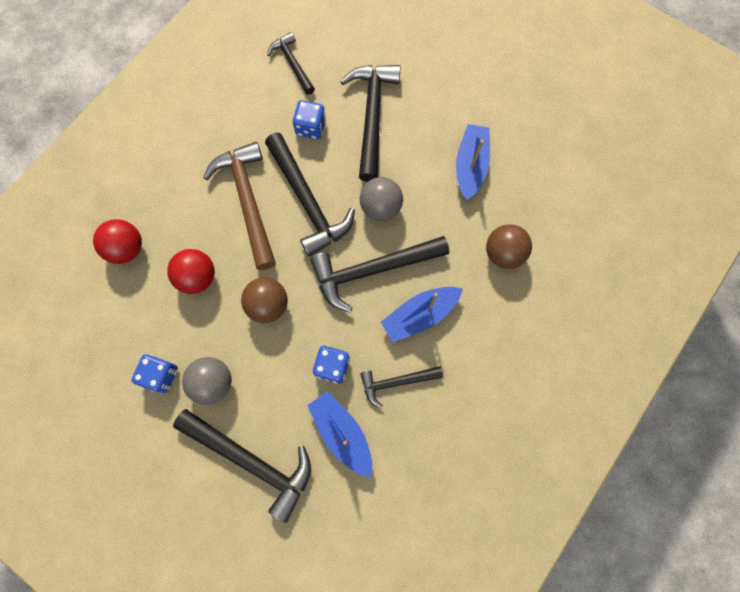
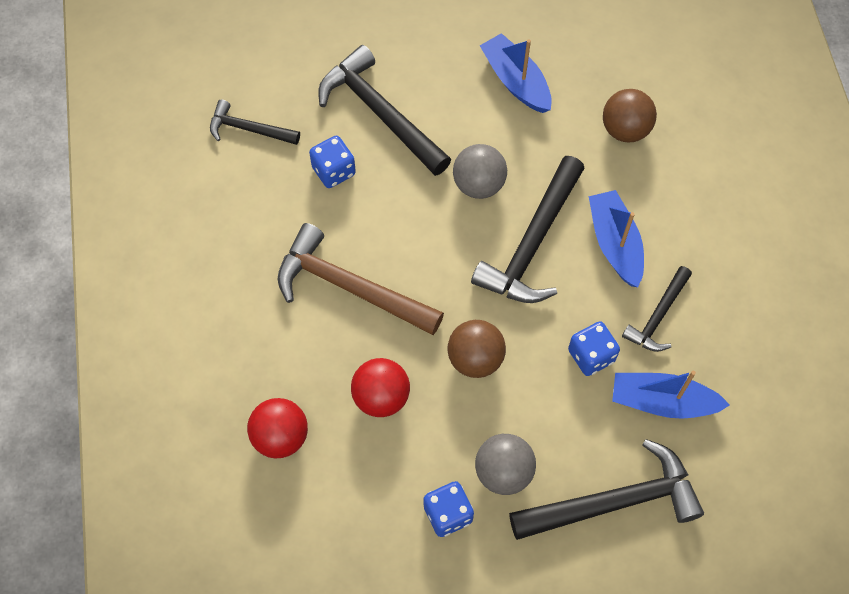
camera: 45 degrees left, 10 degrees down
black hammer [265,133,355,257] -> none
blue boat [381,287,463,342] -> blue boat turned 150 degrees clockwise [589,190,644,287]

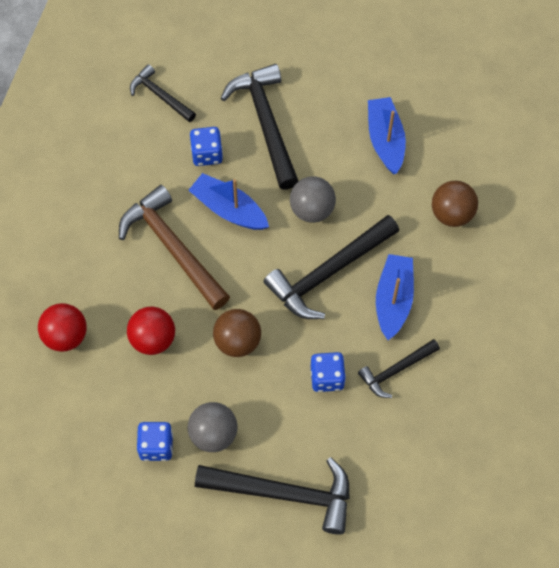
camera: 25 degrees right, 0 degrees up
blue boat [612,371,730,418] -> blue boat moved to [188,173,269,230]

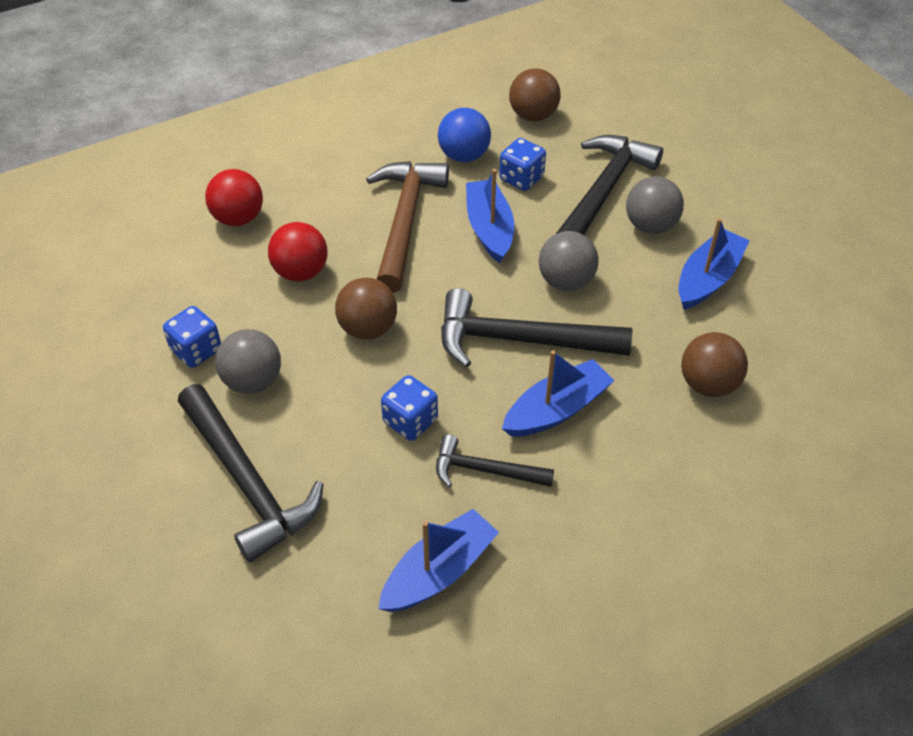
camera: 45 degrees right, 15 degrees down
black hammer [130,64,196,122] -> brown ball [509,68,561,122]
none -> blue boat [378,509,499,612]
none -> blue ball [438,108,491,162]
none -> grey ball [626,176,684,234]

